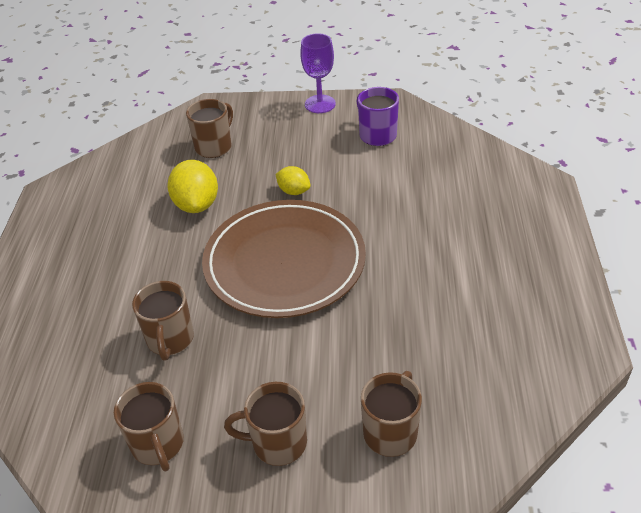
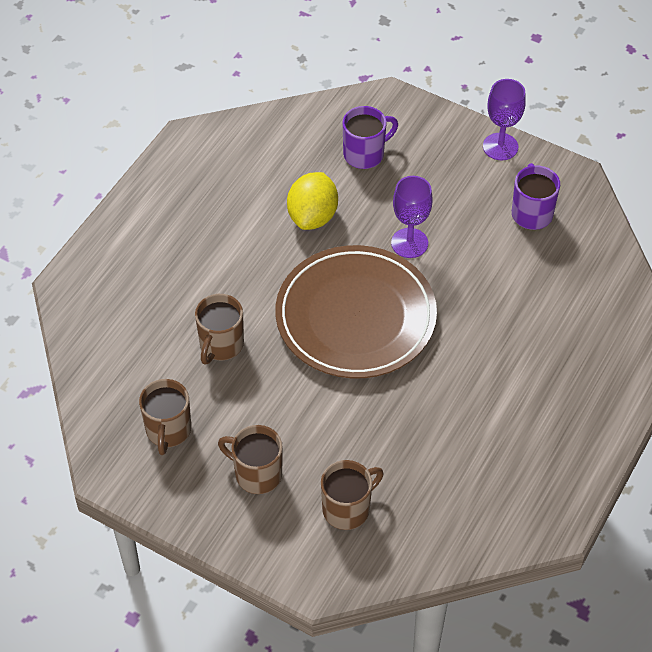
camera: 25 degrees right, 10 degrees up
brown mug [186,99,233,158] -> purple mug [342,106,398,169]
yellow lemon [275,166,311,195] -> purple goblet [391,176,433,258]

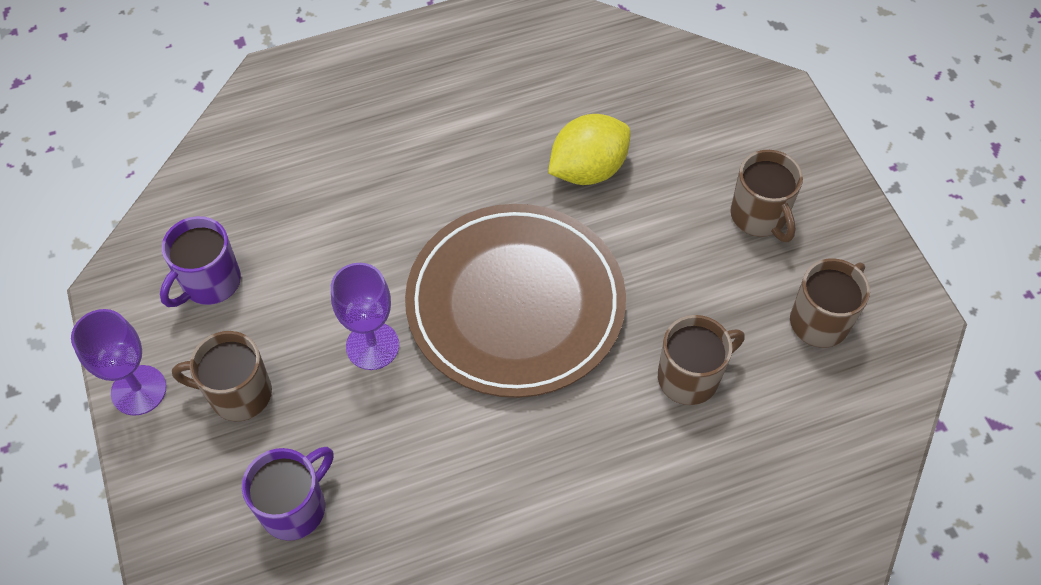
camera: 140 degrees left, 5 degrees up
yellow lemon [287,172,338,230] -> yellow lemon moved to [548,114,631,185]
brown mug [321,460,384,530] -> brown mug moved to [172,331,272,421]
purple mug [342,106,398,169] -> purple mug turned 120 degrees clockwise [242,447,333,541]

